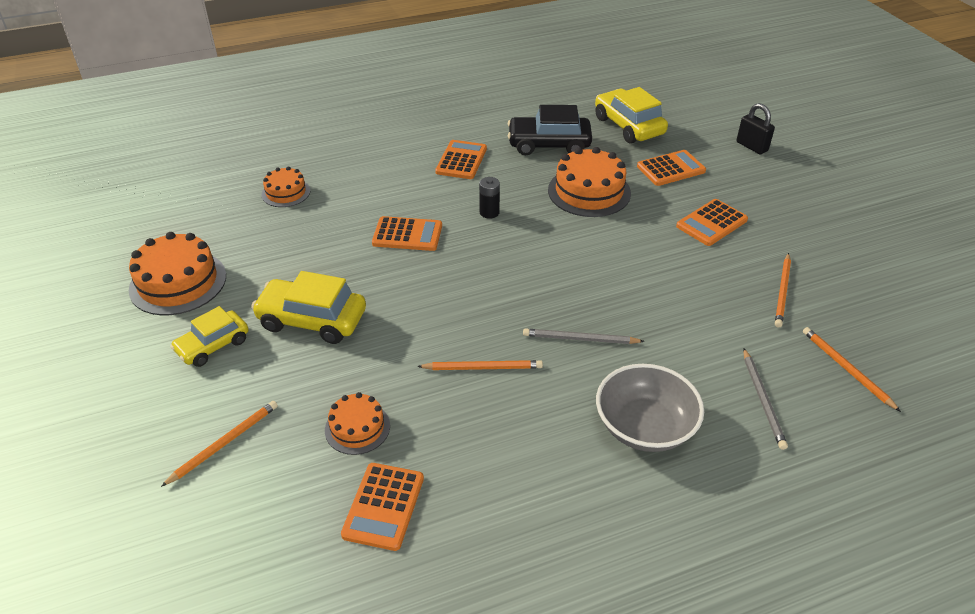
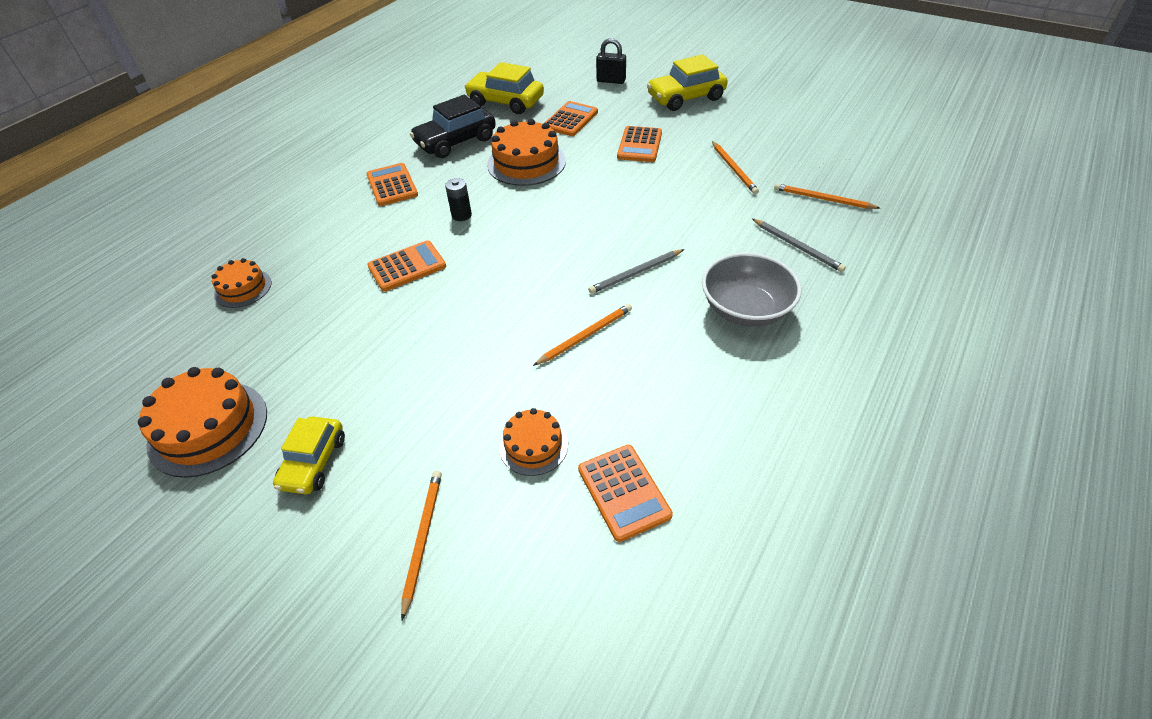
camera: 35 degrees left, 5 degrees up
yellow car [251,271,366,344] -> yellow car moved to [647,54,728,111]

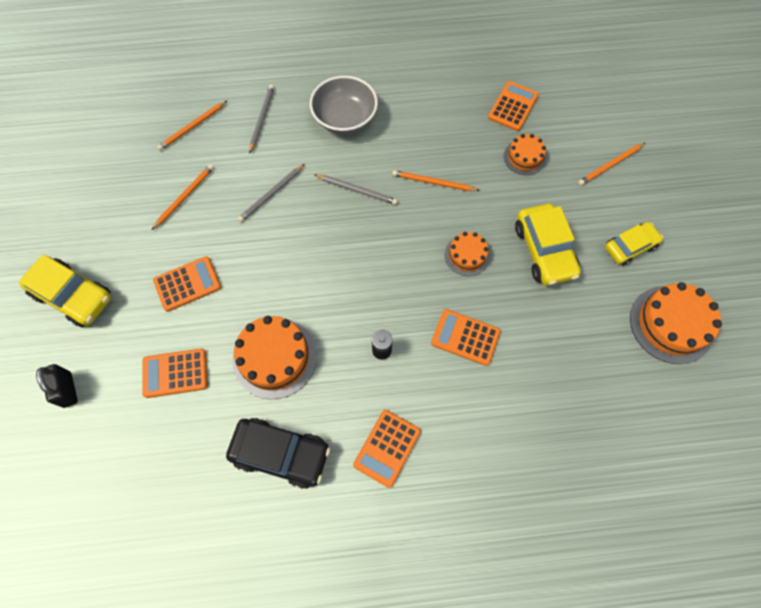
camera: 130 degrees left, 20 degrees up
orange cake [212,258,272,308] -> orange cake moved to [445,232,490,276]
yellow car [464,62,544,114] -> yellow car moved to [515,204,581,285]
orange pencil [774,183,880,209] -> orange pencil turned 60 degrees clockwise [157,101,227,150]
none -> grey pencil [238,164,305,222]

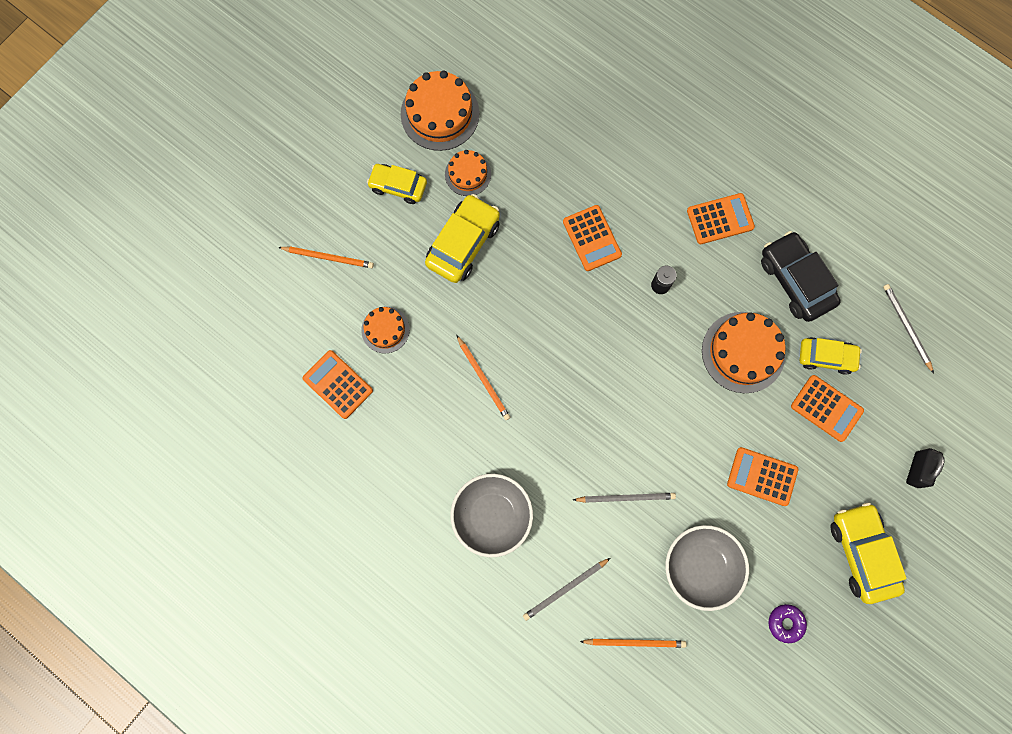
camera: 135 degrees left, 10 degrees up
orange pencil [152,164,214,230] -> grey bowl [666,525,749,611]
grey pencil [314,174,398,205] -> grey pencil moved to [883,284,934,373]
orange cake [445,232,490,276] -> orange cake moved to [445,150,491,196]
orange calculator [488,81,539,131] -> orange calculator turned 60 degrees clockwise [303,350,373,419]
none -> purple donut [768,604,807,643]
none -> yellow car [800,337,862,375]

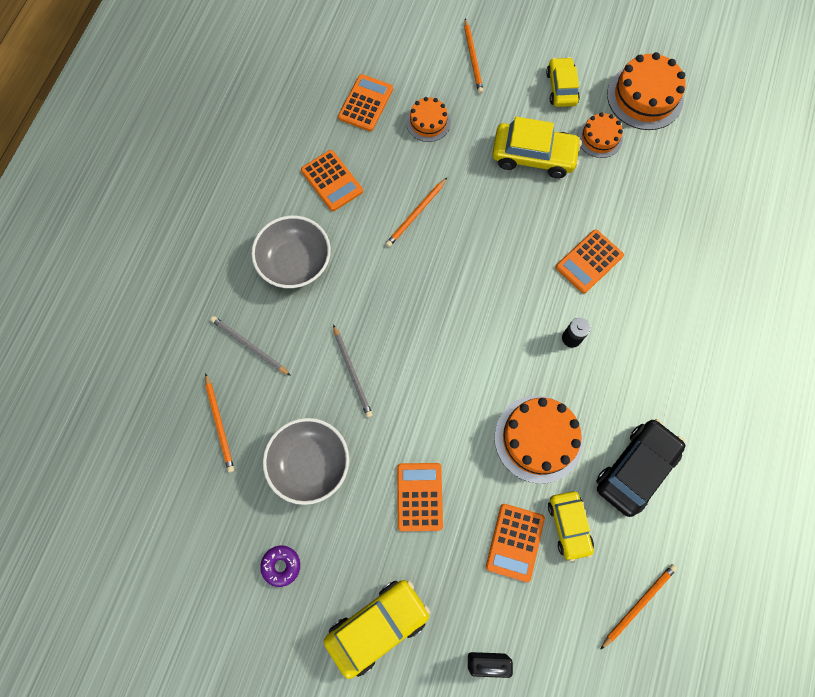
camera: 70 degrees right, 5 degrees down
orange calculator [687,193,755,244] -> orange calculator moved to [301,150,363,211]
grey pencil [883,284,934,373] -> orange pencil [600,564,677,650]

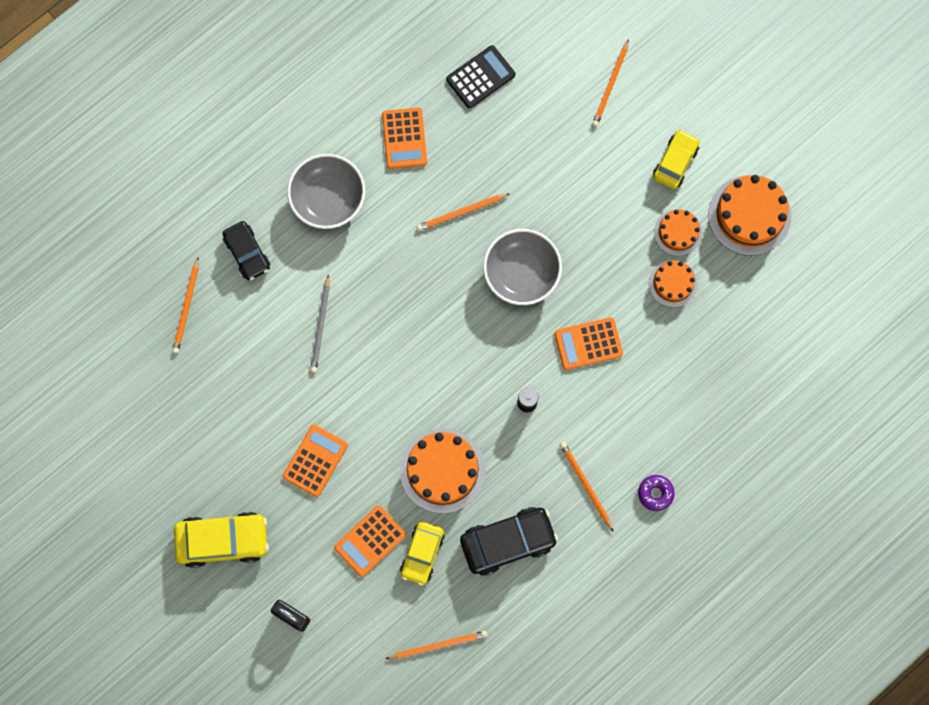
camera: 30 degrees right, 5 degrees up
grey pencil [211,316,291,376] -> black car [222,221,270,280]
purple donut [260,546,300,587] -> purple donut moved to [638,475,675,511]
grey bowl [263,418,349,505] -> grey bowl moved to [483,229,562,305]
orange calculator [338,74,393,131] -> black calculator [446,45,515,109]
orange cake [406,97,451,142] -> orange cake moved to [649,260,698,307]
yellow car [492,117,582,178] -> none
none -> orange pencil [559,442,614,532]

